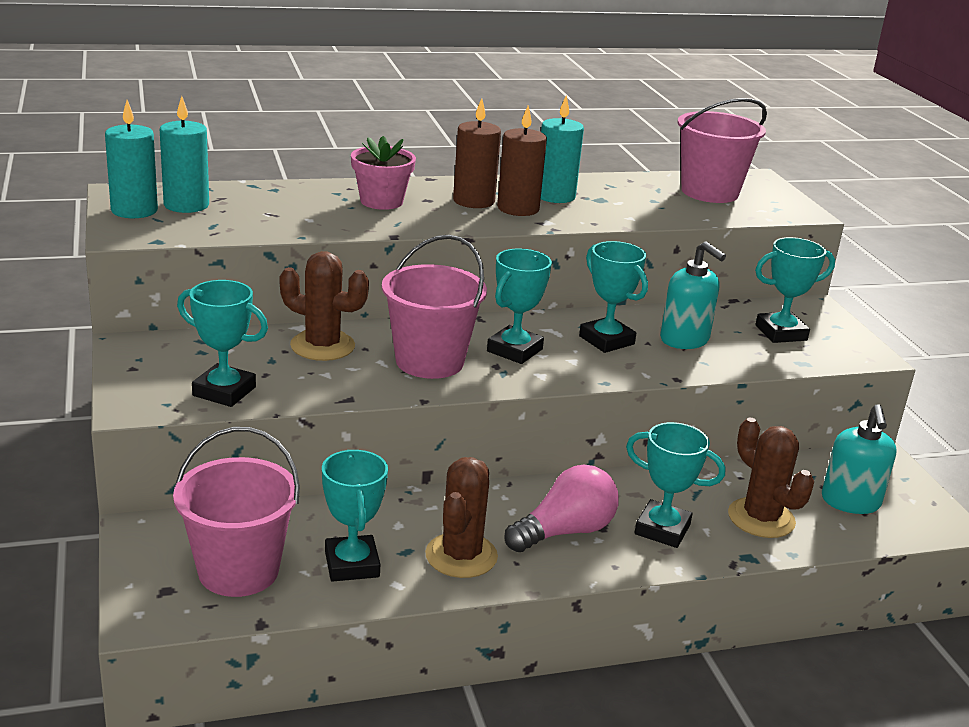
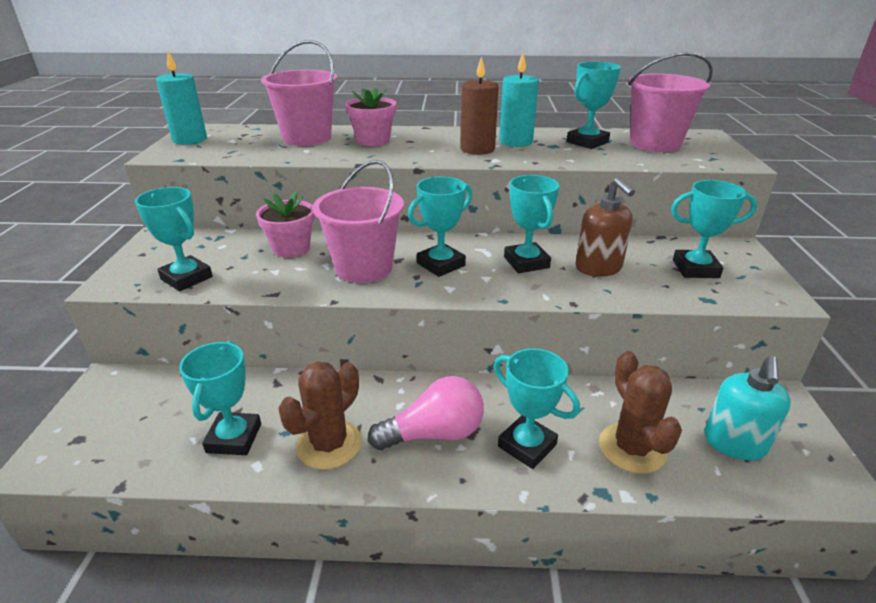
camera: 20 degrees right, 5 degrees up
turquoise candle [160,96,209,213] -> none
pink bucket [173,427,300,597] -> pink bucket moved to [261,40,337,146]
brown cactus [280,251,369,361] -> pink flower pot [256,191,315,258]
brown candle [453,98,501,208] -> none
turquoise soap dispenser [660,241,726,349] -> brown soap dispenser [575,177,635,277]
none -> turquoise trophy [566,62,621,149]

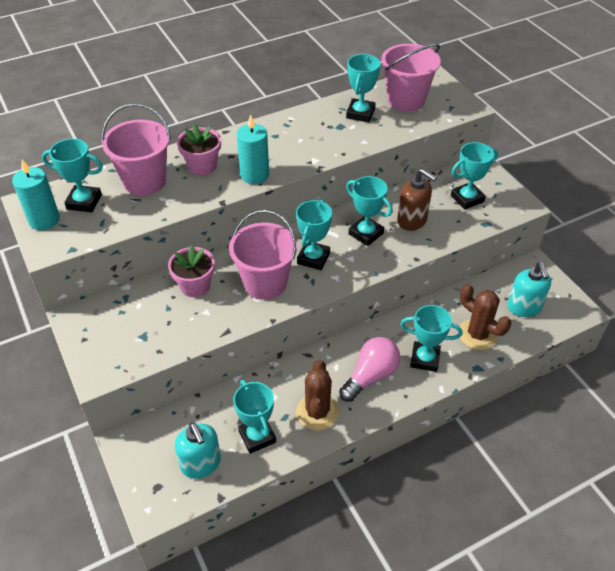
camera: 30 degrees left, 15 degrees up
turquoise trophy [135,187,213,291] -> turquoise trophy moved to [42,139,103,212]
brown candle [460,56,499,155] -> none
turquoise candle [499,53,539,147] -> turquoise candle moved to [237,114,269,184]
none -> turquoise soap dispenser [175,422,221,479]

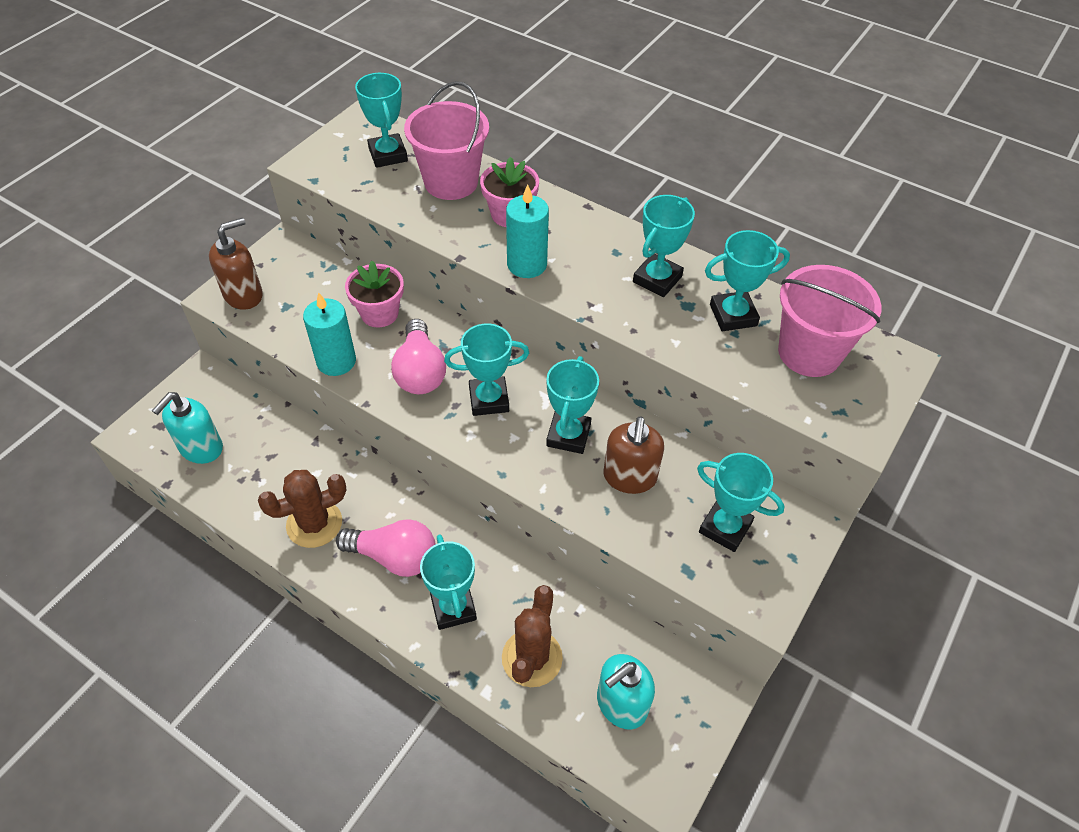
camera: 60 degrees right, 5 degrees up
turquoise candle [12,159,60,230] -> turquoise candle moved to [303,292,356,376]
pink bucket [229,210,297,300] -> pink light bulb [391,319,446,394]
turquoise trophy [233,380,276,454] -> turquoise trophy moved to [633,195,695,297]
none -> brown soap dispenser [209,218,263,310]

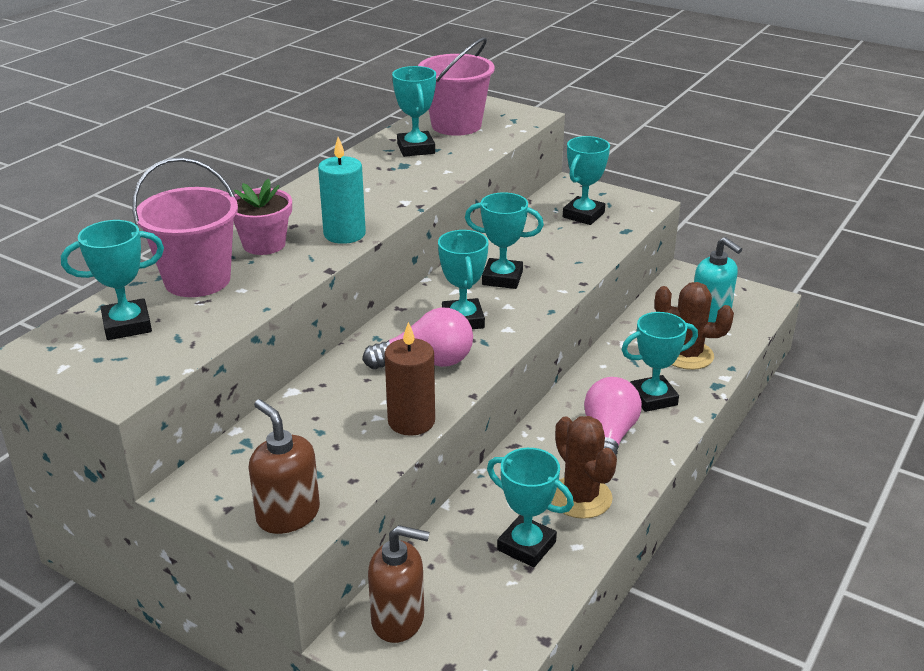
camera: 90 degrees left, 20 degrees down
turquoise soap dispenser [152,392,223,464] -> none
turquoise candle [303,292,356,376] -> brown candle [385,322,435,436]
pink flower pot [345,261,404,327] -> none
brown soap dispenser [604,416,664,494] -> brown soap dispenser moved to [368,525,430,643]
turquoise trophy [633,195,695,297] -> turquoise trophy moved to [487,448,574,567]

